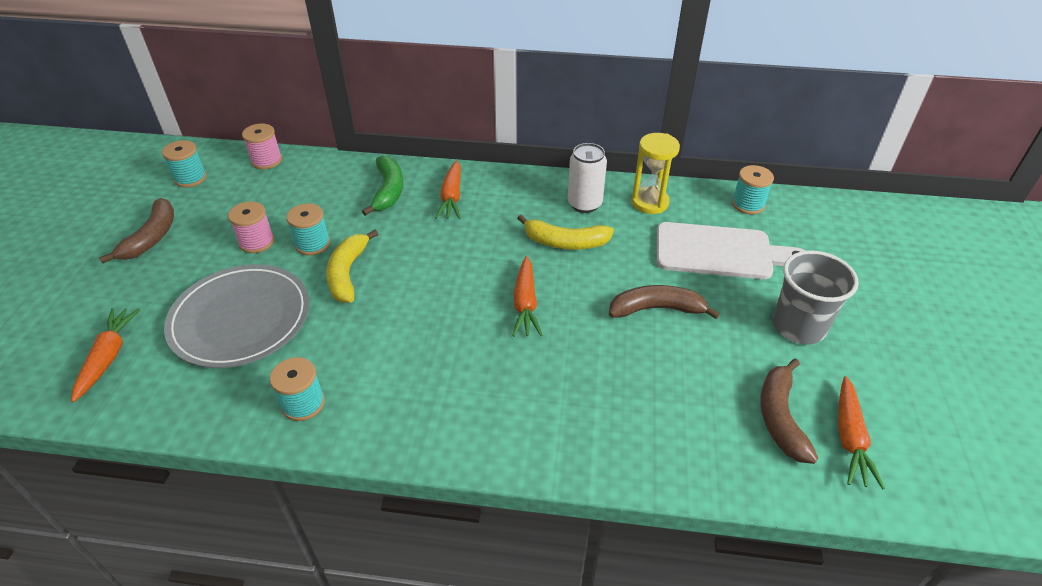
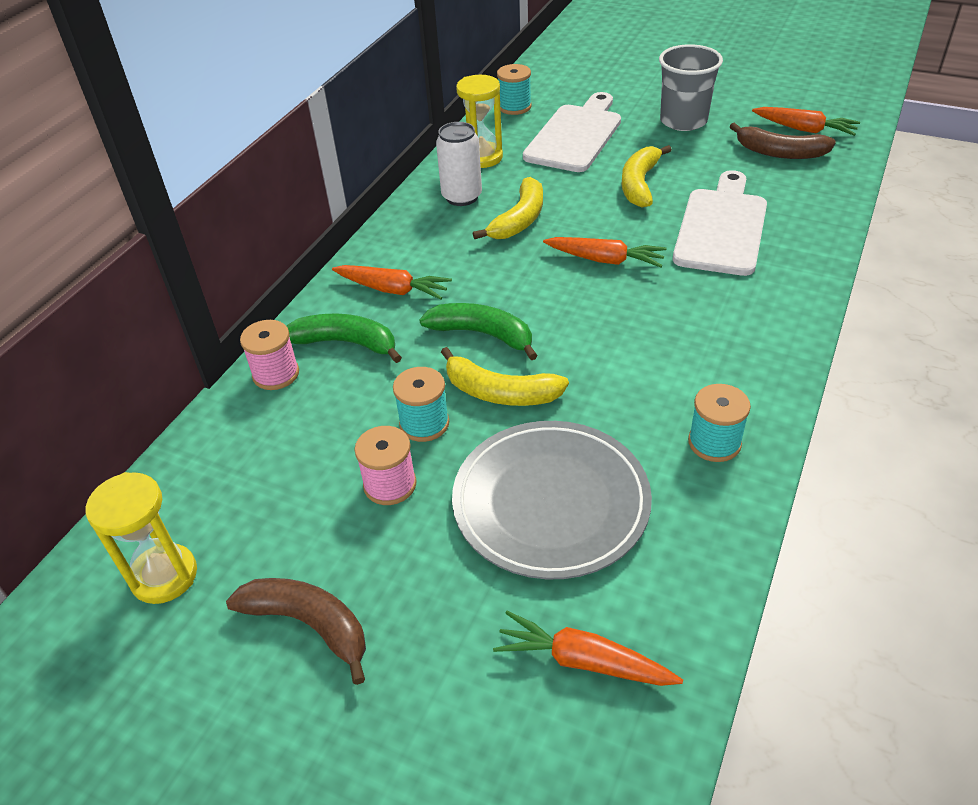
camera: 70 degrees left, 0 degrees up
turquoise spool [162,140,207,188] -> yellow hourglass [86,472,197,604]
pink spool [242,123,282,169] -> pink spool moved to [240,320,299,390]
brown banana [609,285,720,319] -> yellow banana [622,145,672,207]
none -> green banana [419,303,538,360]
none -> white cutting board [673,170,767,276]

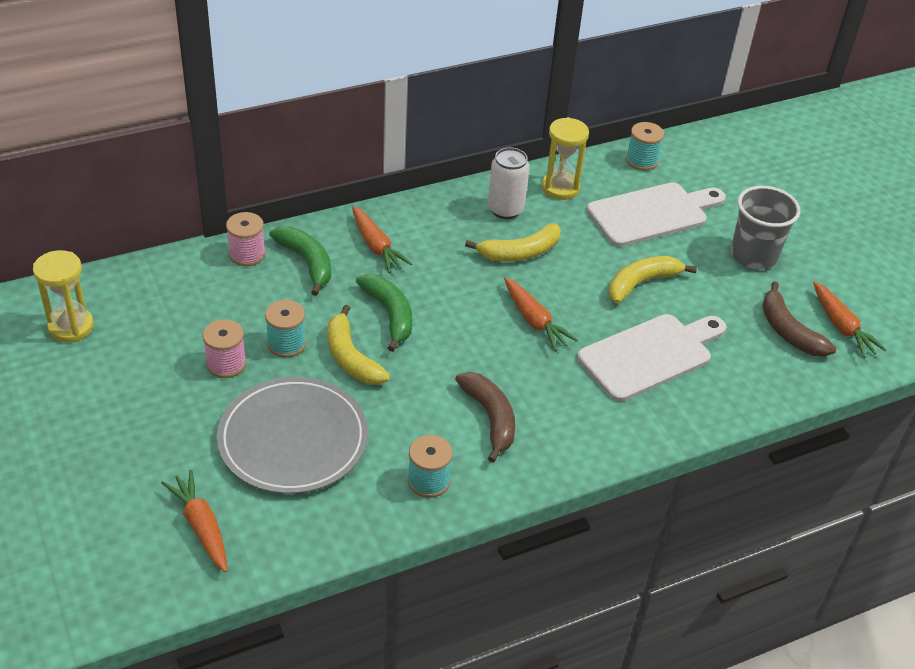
camera: 35 degrees right, 0 degrees up
brown banana [226,578,366,685] -> brown banana moved to [455,372,515,463]

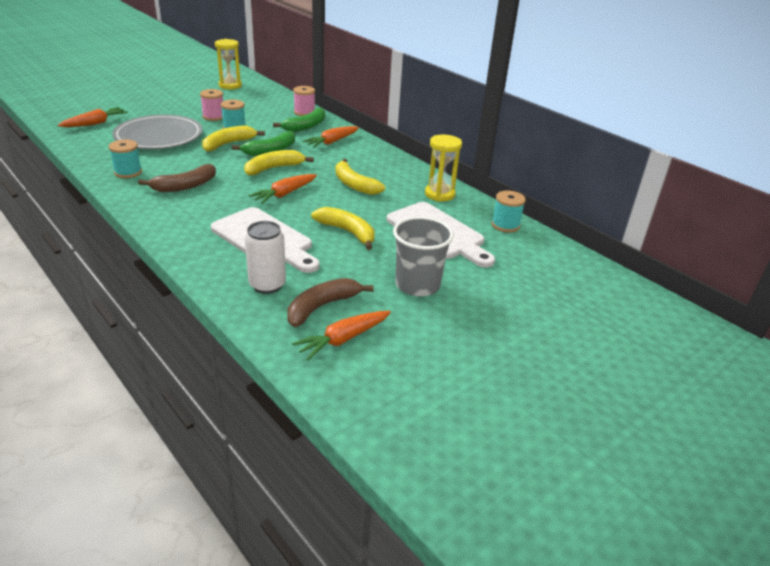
camera: 75 degrees right, 10 degrees down
white can [488,147,530,219] -> white can moved to [245,221,286,294]
none -> yellow banana [244,150,314,176]

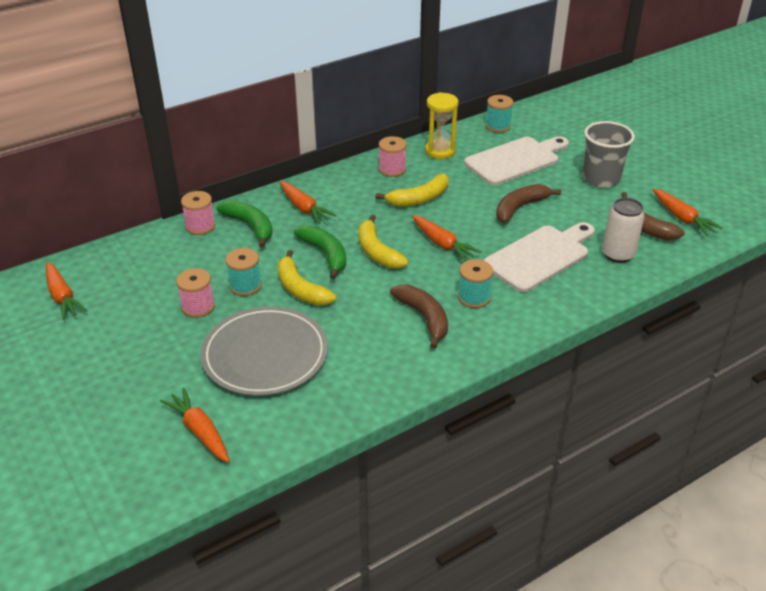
camera: 80 degrees left, 5 degrees up
turquoise spool [108,140,142,178] -> turquoise spool moved to [458,259,493,308]
yellow hourglass [215,39,242,89] -> orange carrot [46,262,88,320]
yellow banana [311,207,375,250] -> brown banana [496,184,561,223]
none -> pink spool [379,136,407,177]

